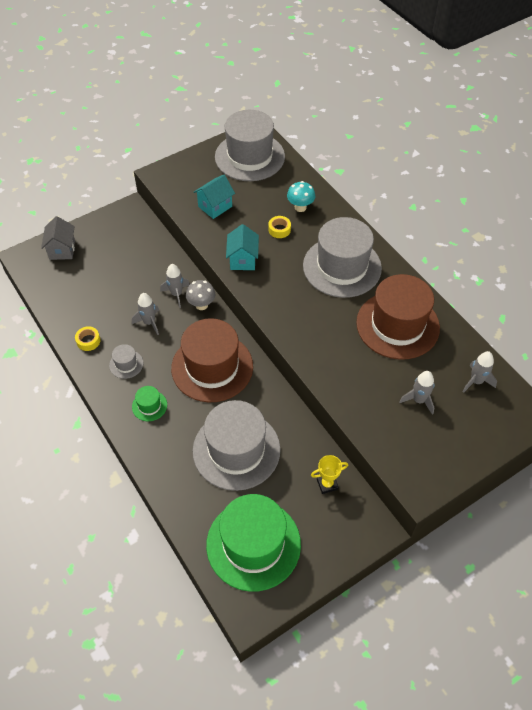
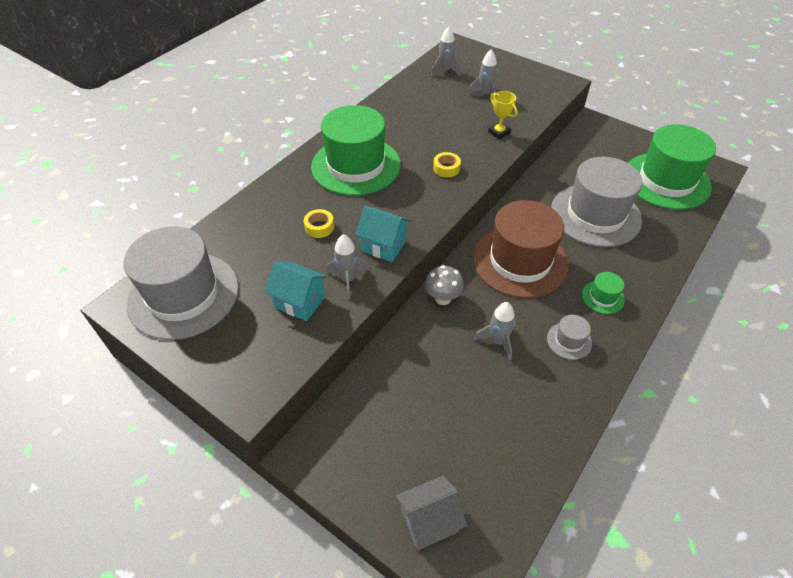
camera: 110 degrees left, 5 degrees down
yellow tape [75,326,101,351] -> yellow tape moved to [433,152,461,177]
grey rocket [160,264,190,308] -> grey rocket moved to [327,234,369,299]
turquoise house [226,224,259,270] -> turquoise house turned 45 degrees clockwise [355,206,411,262]
turquoise mushroom [287,181,315,212] -> none
grey hat [303,217,382,298] -> green hat [311,105,401,196]
yellow trophy [311,455,348,494] -> yellow trophy moved to [488,91,517,139]
brown hat [356,274,440,360] -> none

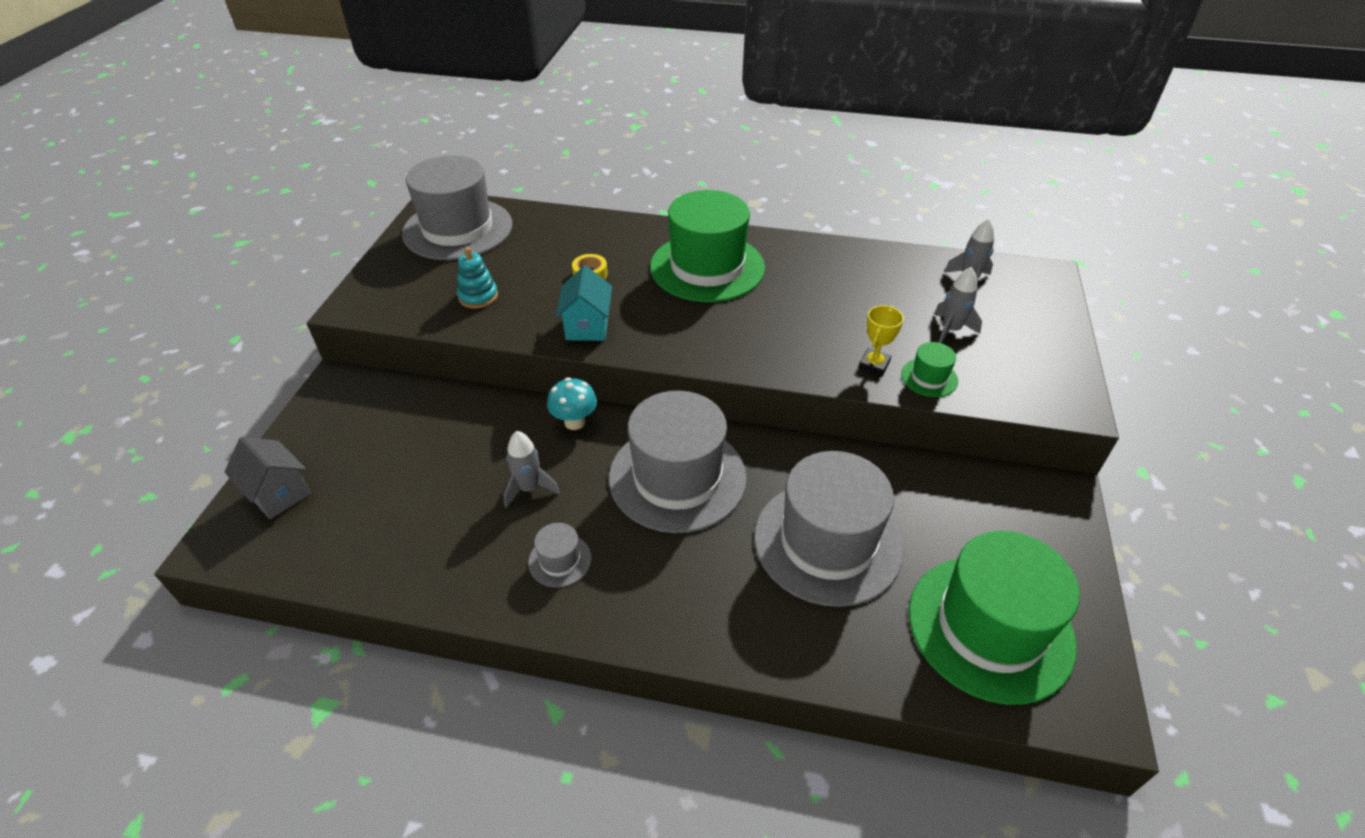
camera: 65 degrees right, 5 degrees down
turquoise house [265,261,327,321] -> turquoise stacking toy [457,247,498,309]
grey rocket [327,234,369,299] -> none
grey mushroom [425,265,464,305] -> turquoise mushroom [547,377,597,430]
yellow tape [433,152,461,177] -> none
brown hat [473,200,569,298] -> grey hat [609,391,747,533]
green hat [582,272,625,314] -> green hat moved to [901,342,958,397]

